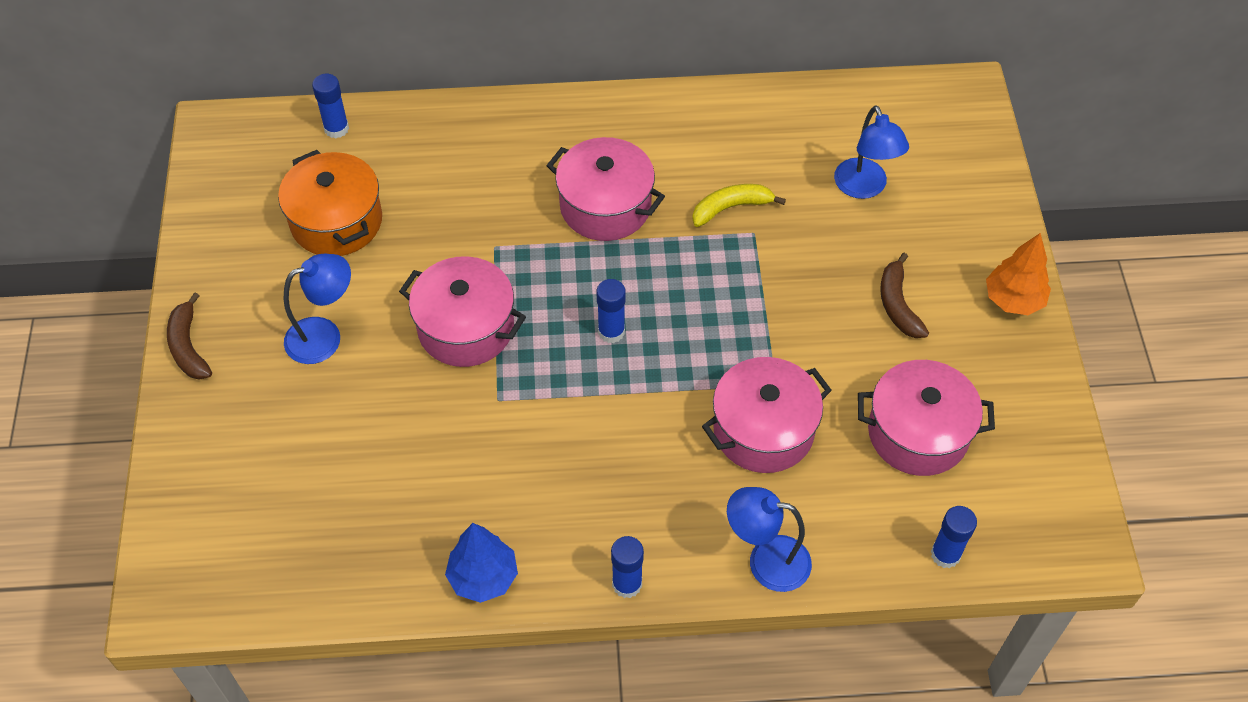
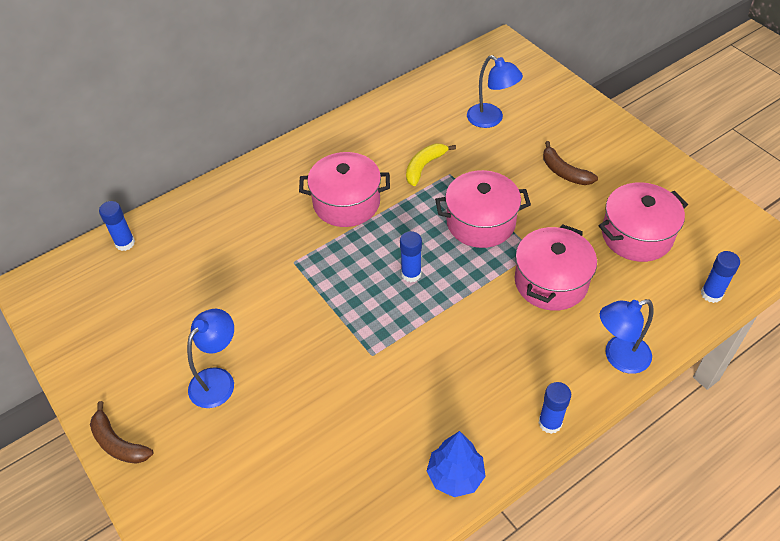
camera: 30 degrees left, 5 degrees down
orange pot [278,150,382,256] -> none
pink pot [399,256,526,367] -> pink pot moved to [435,170,531,248]
orange tree [986,233,1051,315] -> none

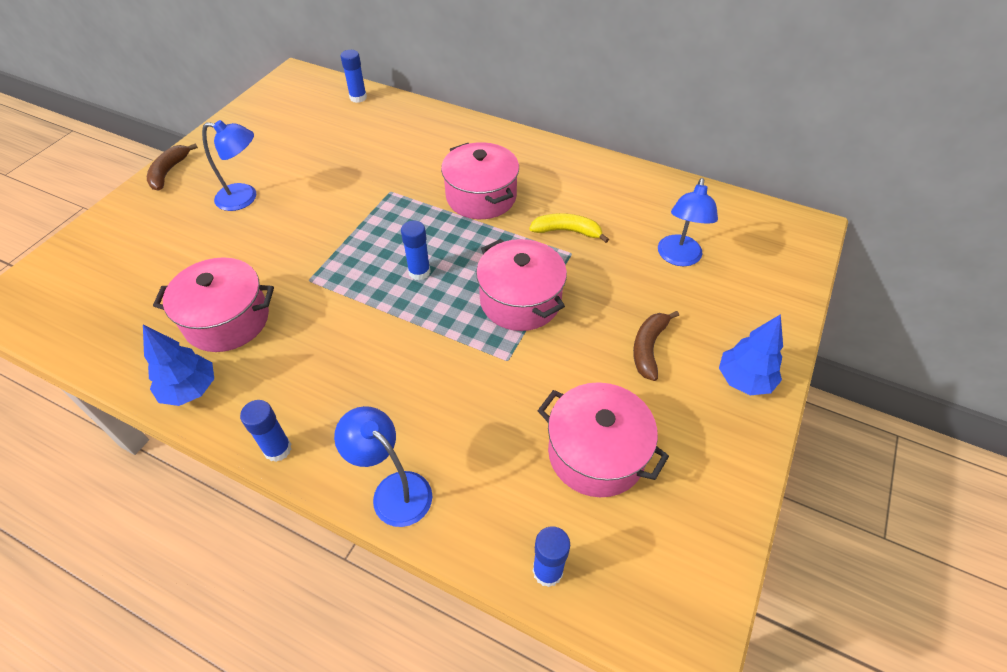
camera: 60 degrees right, 0 degrees up
pink pot [514,224,597,311] -> pink pot moved to [153,257,274,352]
none -> blue tree [719,314,783,395]

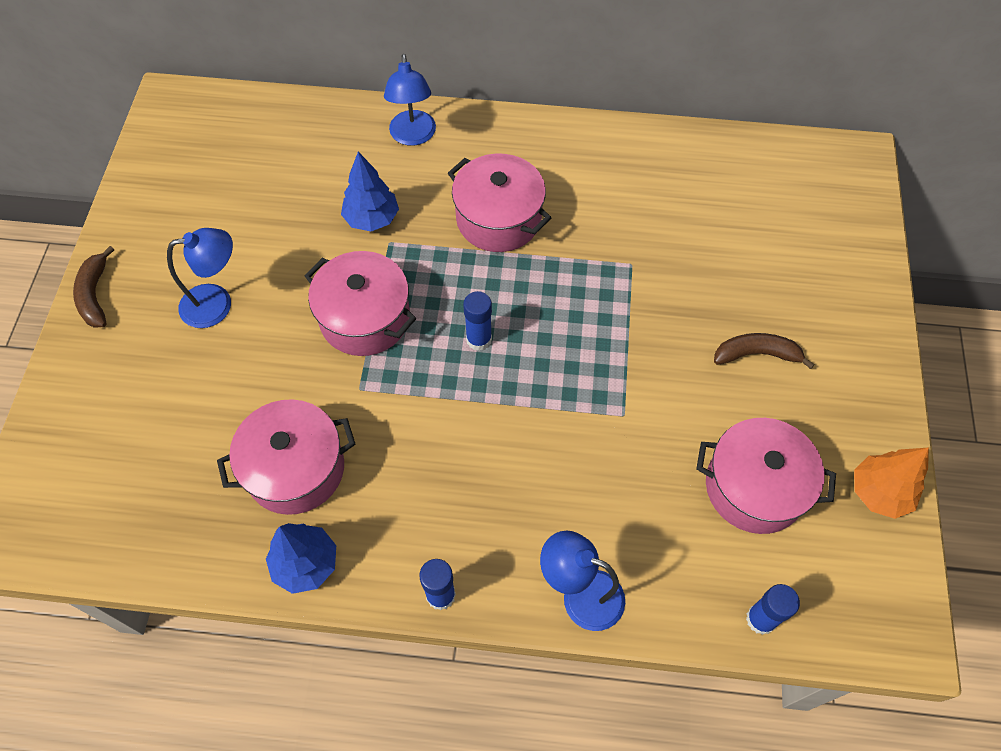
camera: 20 degrees left, 10 degrees up
blue glue stick [341,50,367,103] -> none
pink pot [476,239,567,331] -> pink pot moved to [305,251,416,356]
yellow banana [529,213,609,243] -> none
brown banana [633,311,679,381] -> brown banana turned 90 degrees clockwise [714,333,815,369]
blue lamp [658,178,718,266] -> blue lamp moved to [384,54,436,146]
blue tree [719,314,783,395] -> blue tree moved to [341,152,399,231]
none -> orange tree [854,447,929,519]

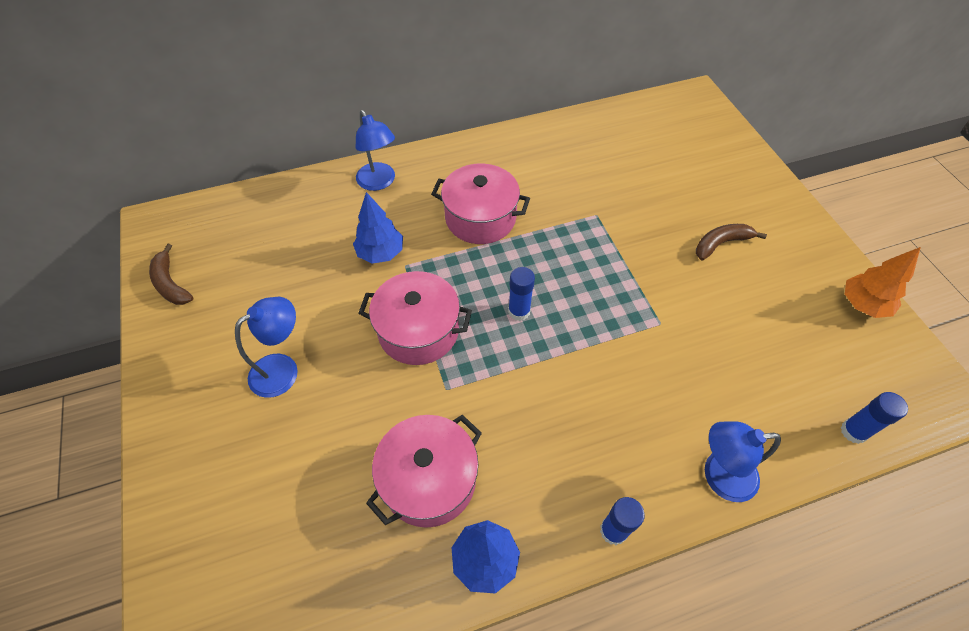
camera: 25 degrees left, 5 degrees down
brown banana [73,246,114,328] -> brown banana moved to [149,243,194,305]
pink pot [696,418,836,534] -> none

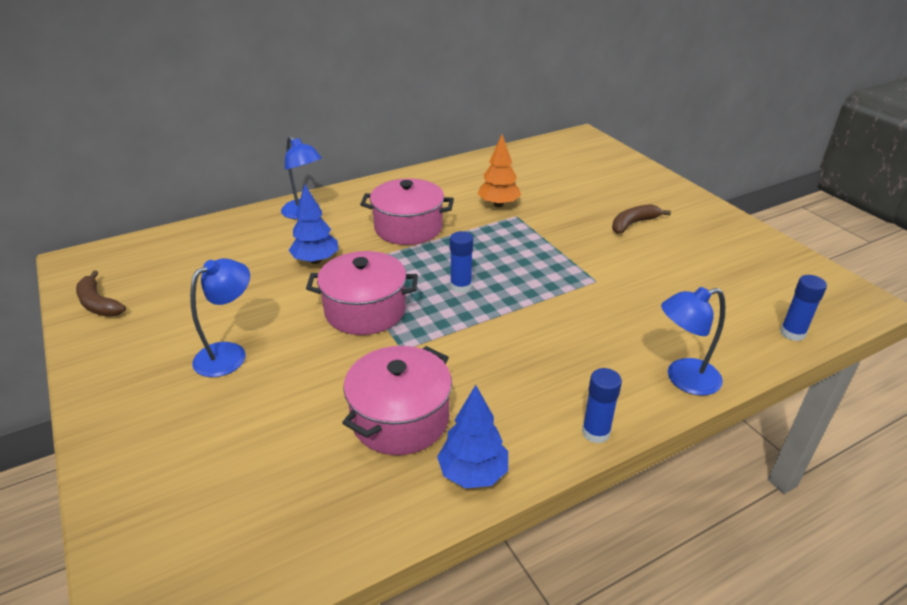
camera: 10 degrees left, 20 degrees down
orange tree [845,247,921,318] -> orange tree moved to [477,135,521,207]

